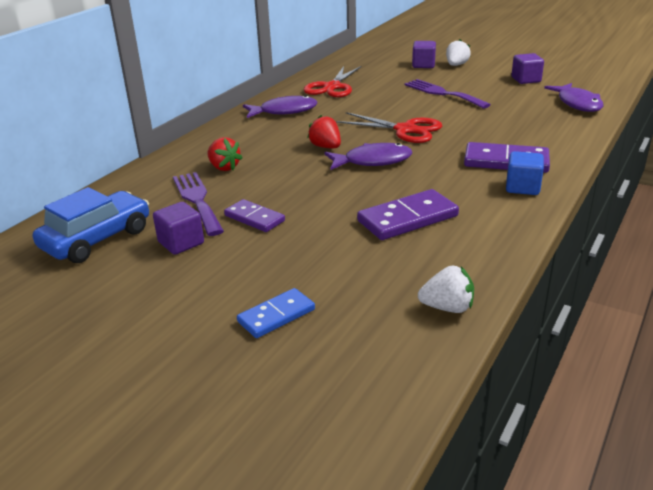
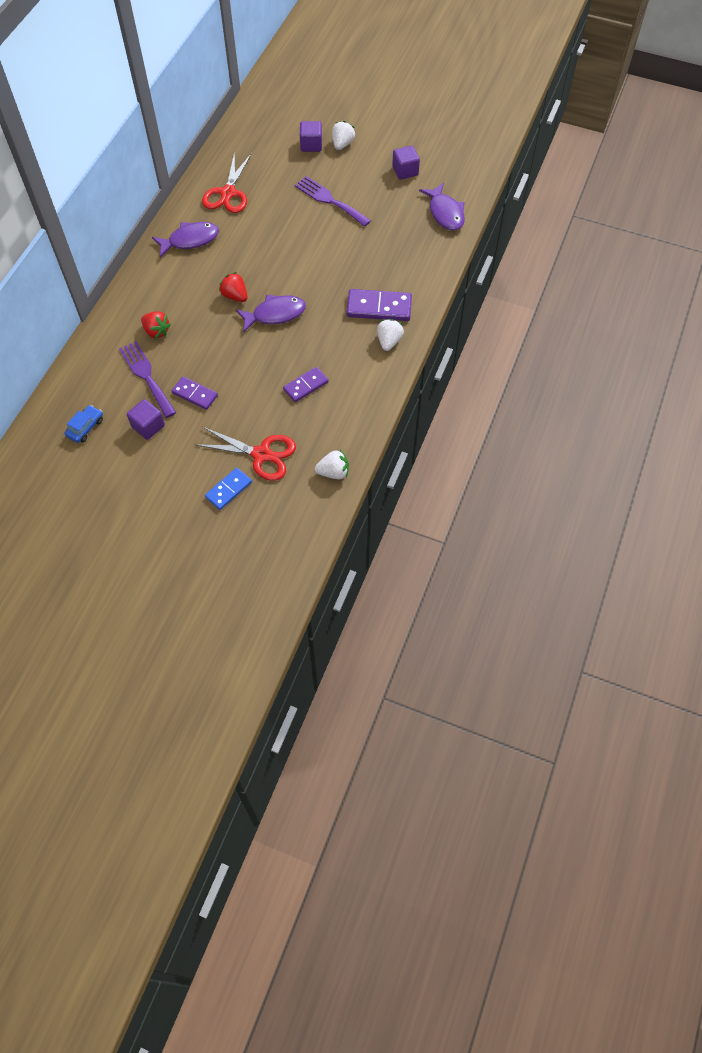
camera: 10 degrees left, 30 degrees up
blue car [33,187,149,263] -> blue car [65,405,103,443], size x0.53
red scissors [336,112,442,143] -> red scissors moved to [194,427,296,481]
purple domino [357,189,459,240] -> purple domino [283,367,329,402], size x0.64
blue cube [506,151,544,195] -> white strawberry [377,319,404,351]

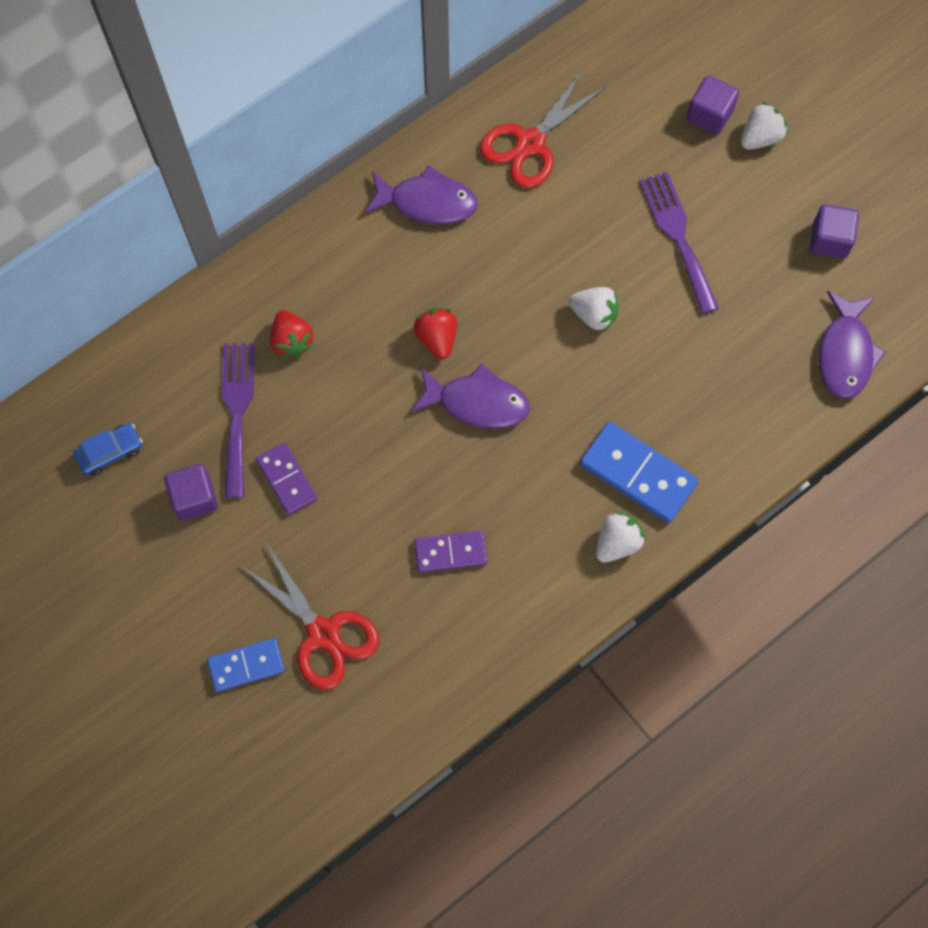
camera: 30 degrees right, 10 degrees up
white strawberry [315,450,349,479] -> white strawberry moved to [569,287,619,332]
purple domino [346,289,412,321] -> blue domino [580,422,698,523]

